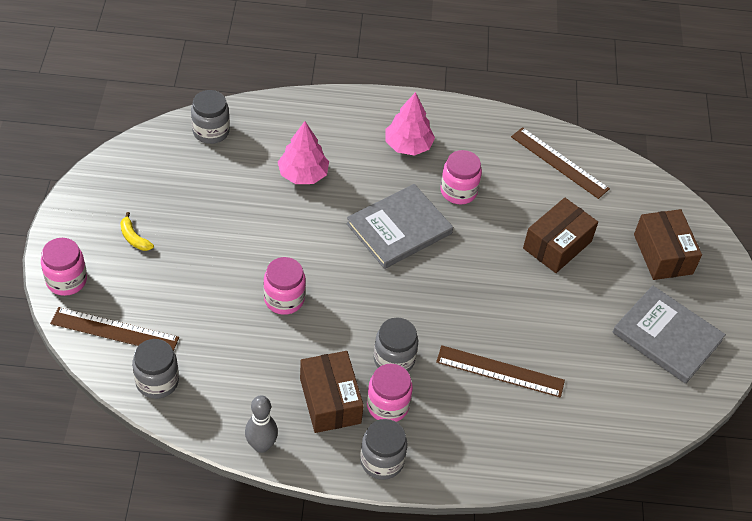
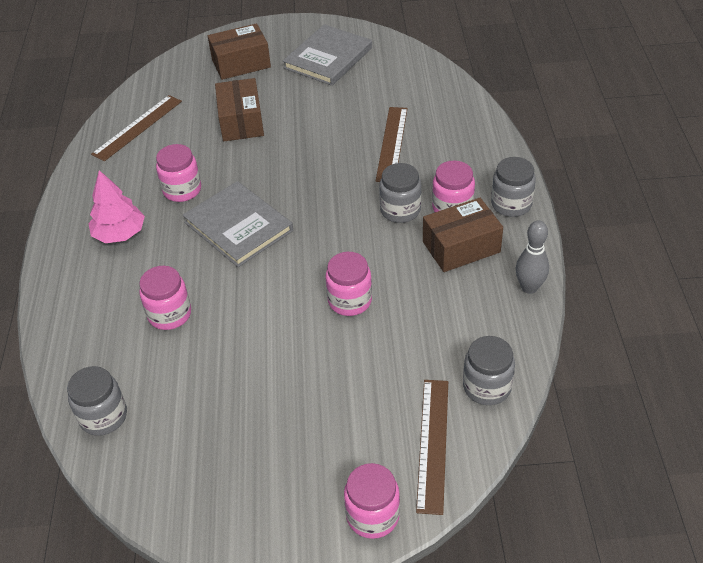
camera: 90 degrees left, 5 degrees down
yellow banana [120,212,154,251] -> none
pink tree [278,121,329,184] -> pink jar [139,266,191,330]
brown box [523,198,598,273] -> brown box turned 45 degrees clockwise [215,78,264,141]

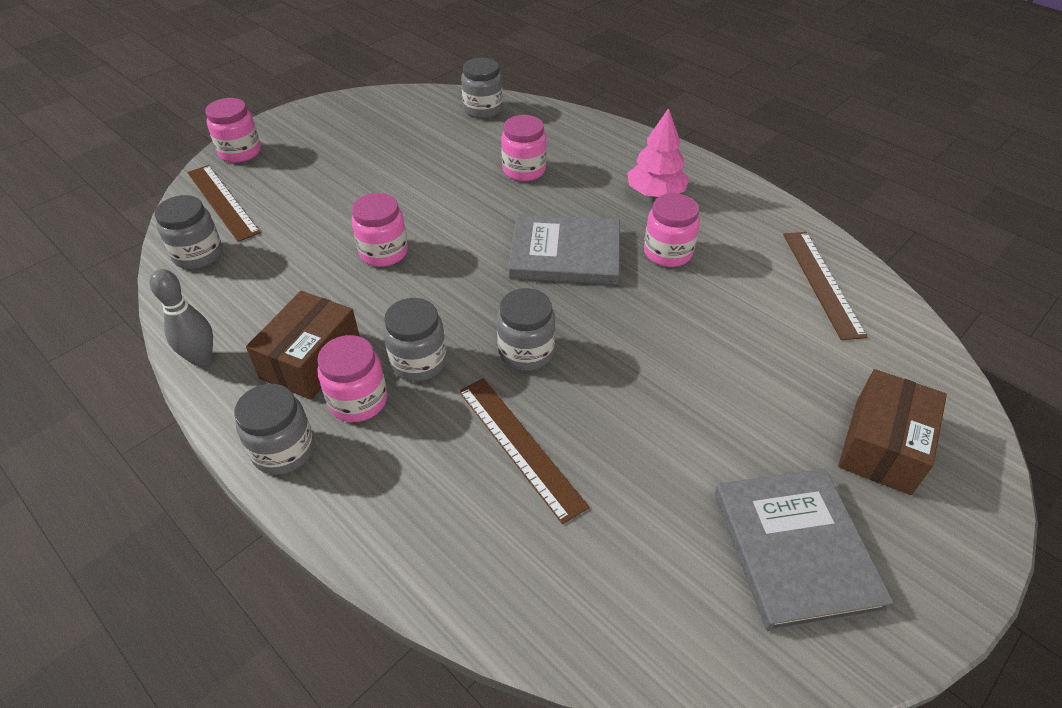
camera: 135 degrees right, 0 degrees up
brown box [215,78,264,141] -> none
none -> grey jar [497,288,555,371]

